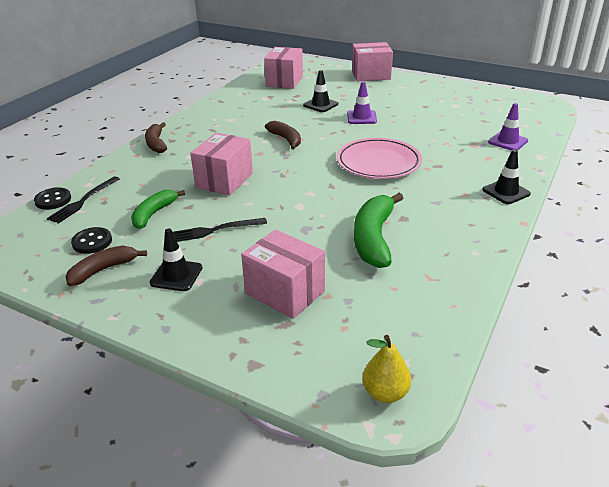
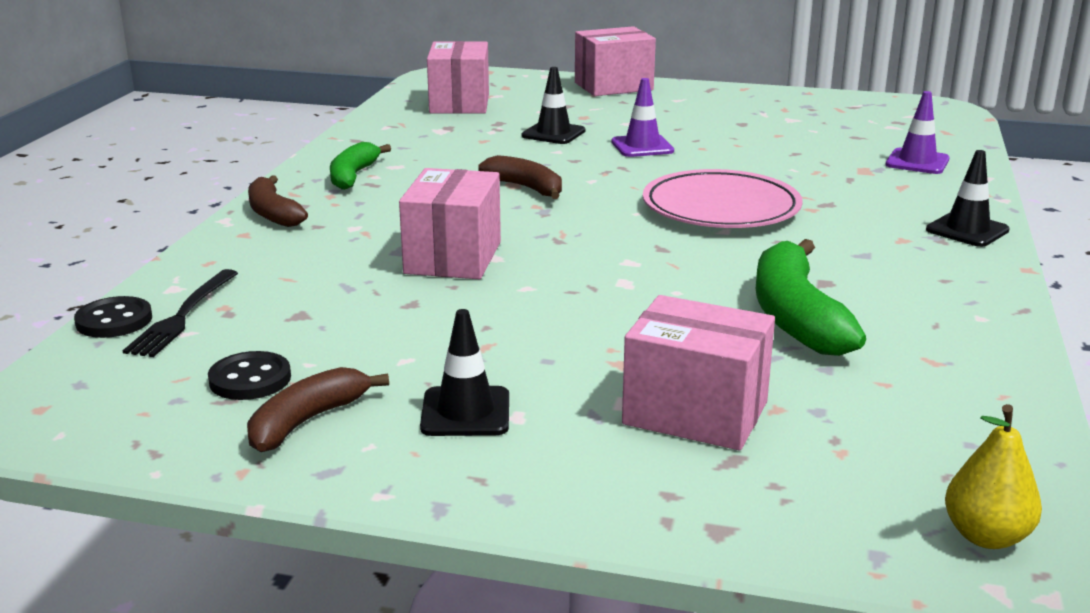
camera: 15 degrees left, 10 degrees down
green banana [131,190,185,229] -> green banana moved to [330,142,391,190]
black fork [173,218,267,242] -> none

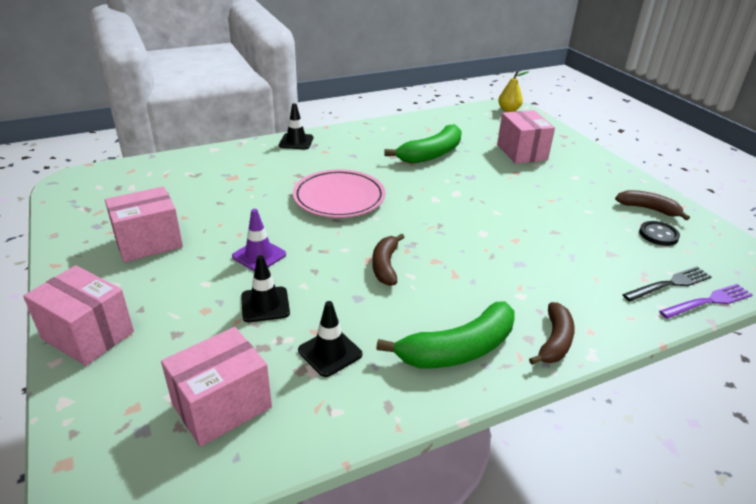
camera: 130 degrees left, 10 degrees up
black button [74,296,152,338] -> purple fork [659,284,753,319]
brown banana [247,367,389,452] -> brown banana turned 150 degrees counterclockwise [615,190,690,220]
green banana [330,142,391,190] -> green banana [376,301,515,369], size x1.59
pink box [399,168,501,279] -> pink box moved to [105,186,183,262]
black traffic cone [420,309,509,436] -> black traffic cone moved to [298,301,362,377]
purple traffic cone [885,91,950,174] -> none

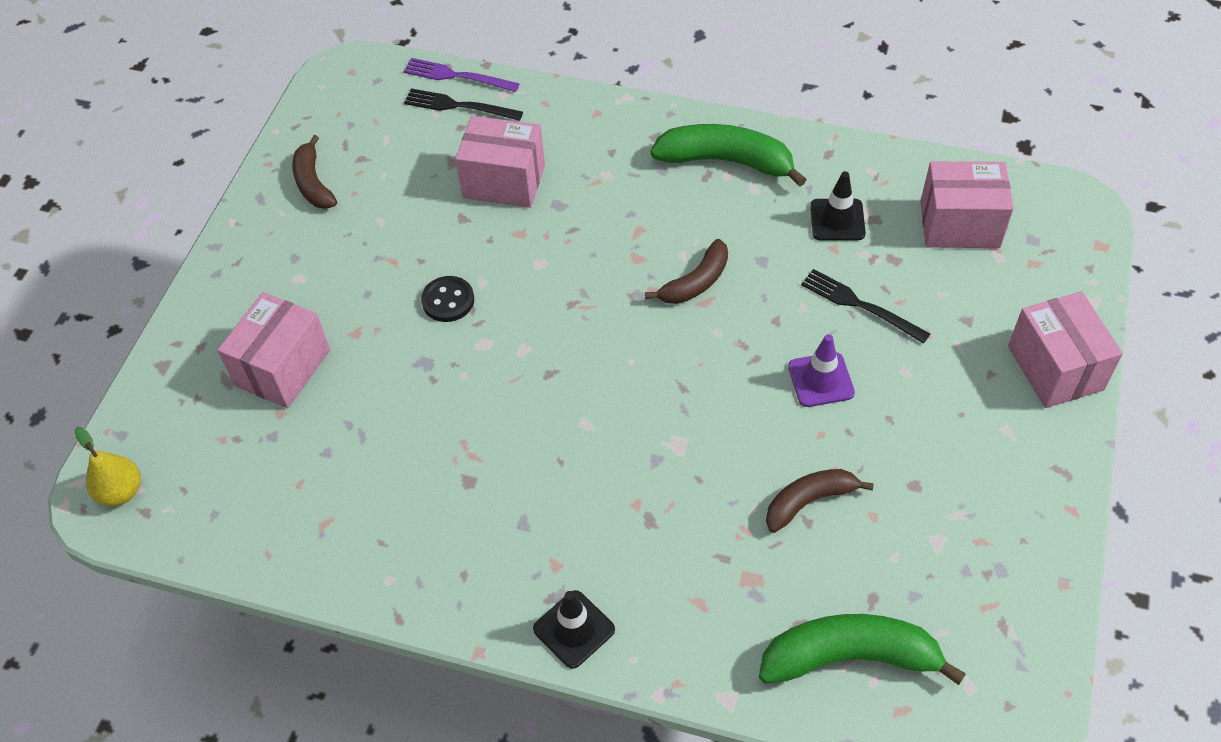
camera: 135 degrees left, 20 degrees up
pink box [105,186,183,262] -> pink box moved to [455,116,545,208]
black traffic cone [241,255,290,322] -> black fork [801,269,930,344]
pink plate [293,170,386,218] -> none
green banana [384,124,462,164] -> green banana moved to [759,614,966,685]
brown banana [529,302,575,365] -> brown banana moved to [766,469,874,533]
black button [639,221,680,246] -> black button moved to [421,276,474,322]

